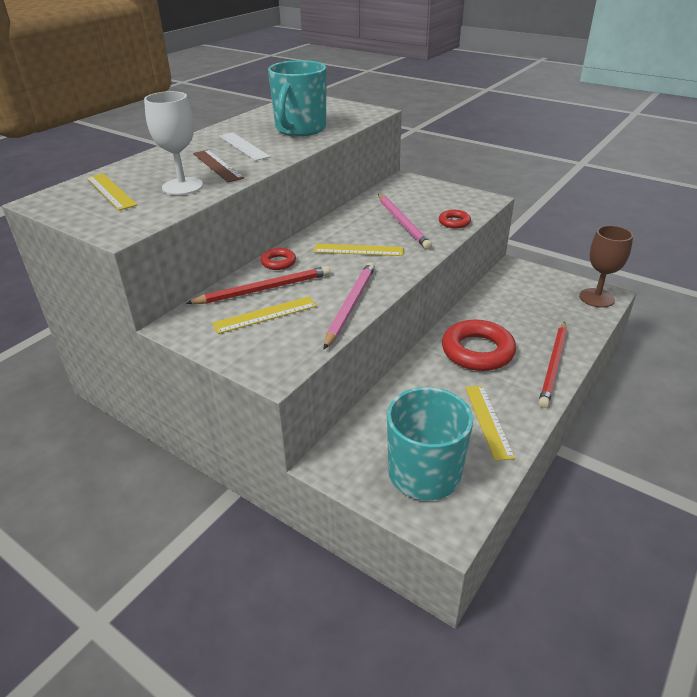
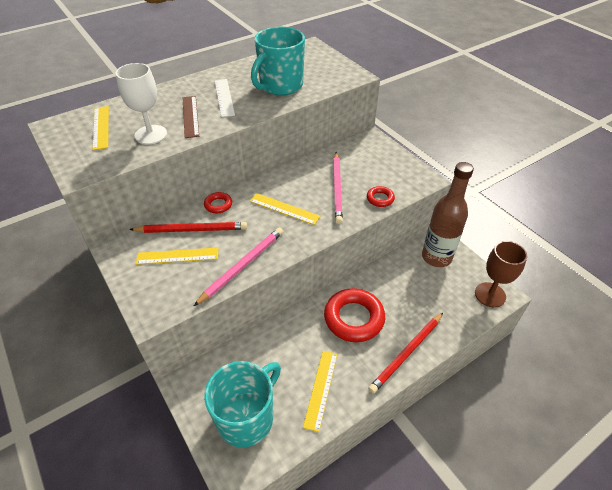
camera: 20 degrees right, 10 degrees up
none -> brown bottle [422,162,474,267]

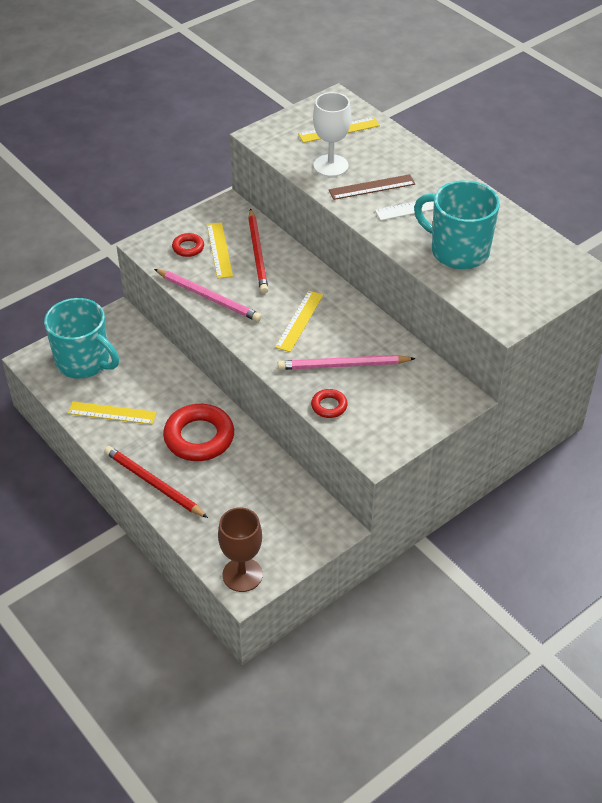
camera: 85 degrees right, 0 degrees up
red ring [204,192,232,213] -> red ring moved to [172,233,204,257]
brown bottle [422,162,474,267] -> none

